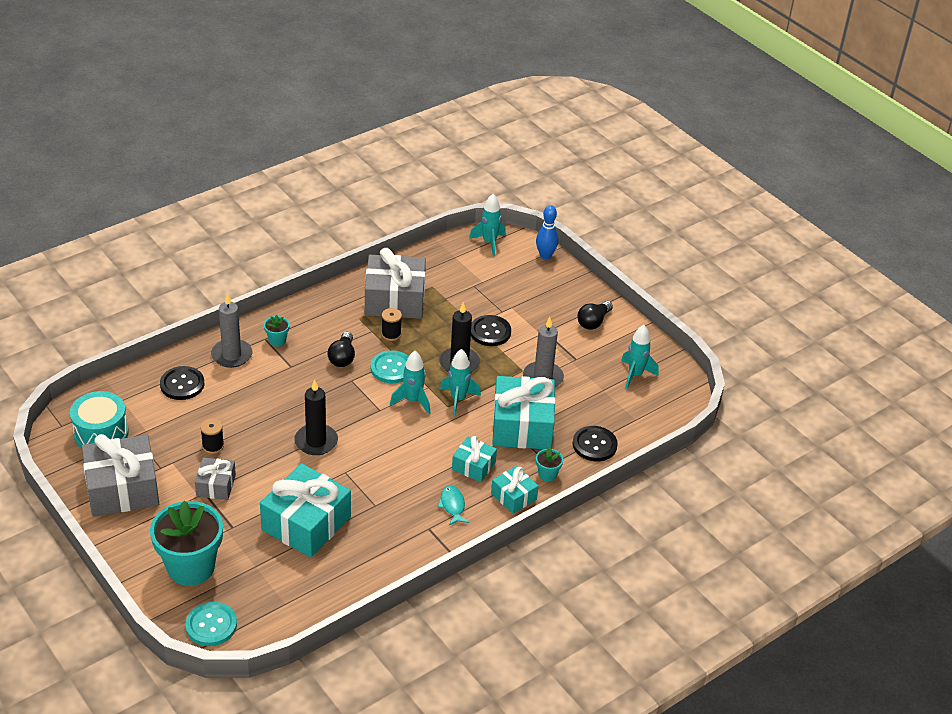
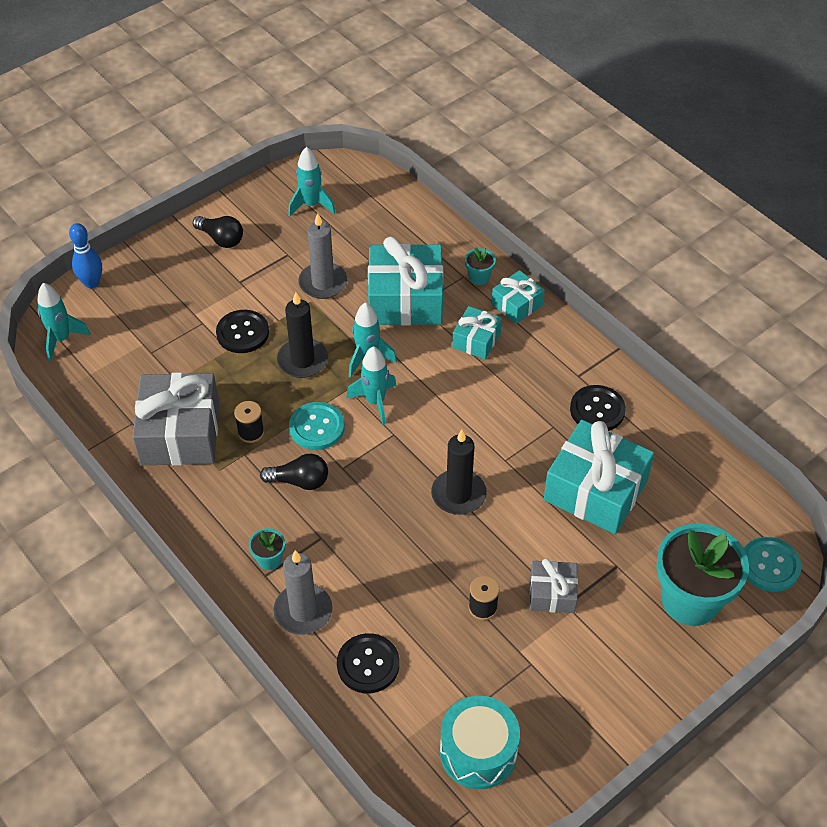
camera: 90 degrees left, 10 degrees up
grey gift [82,434,159,517] -> none
turquoise fish [437,485,469,525] -> none
black button [573,426,618,461] -> black button moved to [570,385,626,431]

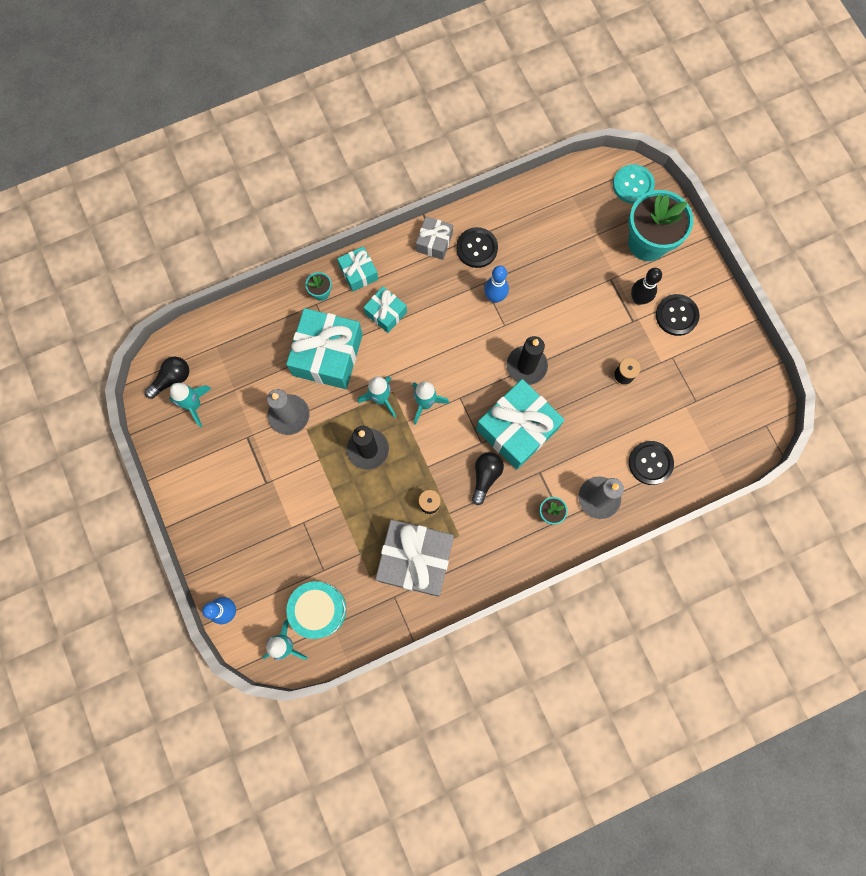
camera: 75 degrees left, 25 degrees up
black light bulb [193,216,243,248] -> black light bulb moved to [144,356,189,399]
black button [216,310,269,353] -> black button moved to [656,294,699,336]
turquoise button [289,402,345,450] -> none
turquoise drum [440,696,520,789] -> turquoise drum moved to [286,581,346,639]
grey gift [530,559,578,613] -> grey gift moved to [416,217,453,260]
turquoise gift [544,420,654,534] -> turquoise gift moved to [476,379,565,470]
none -> blue bowling pin [484,266,509,303]
none -> black bowling pin [631,268,662,305]

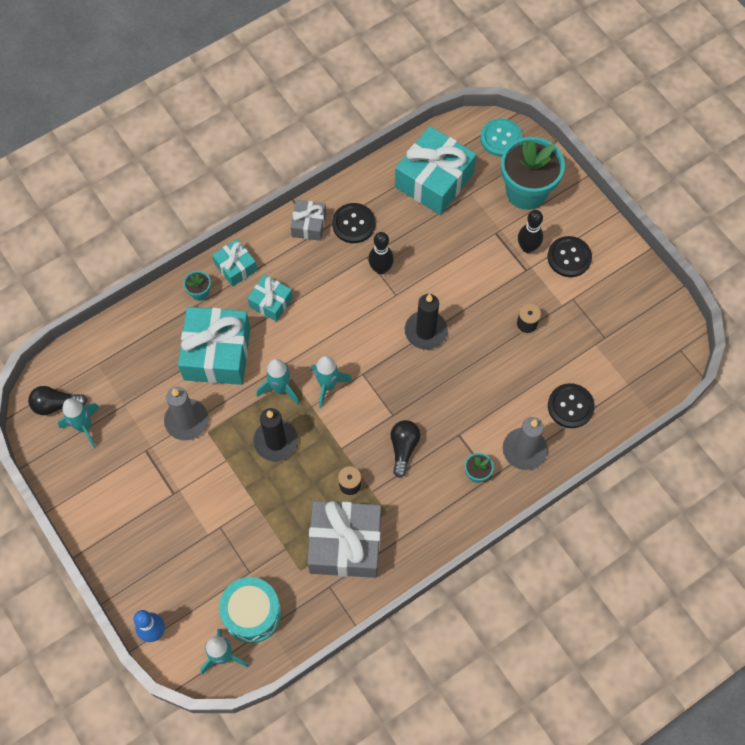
camera: 10 degrees left, 10 degrees down
black light bulb [144,356,189,399] -> black light bulb turned 135 degrees counterclockwise [28,386,88,415]
turquoise gift [476,379,565,470] -> turquoise gift moved to [395,126,476,215]
blue bowling pin [484,266,509,303] -> black bowling pin [368,232,394,274]

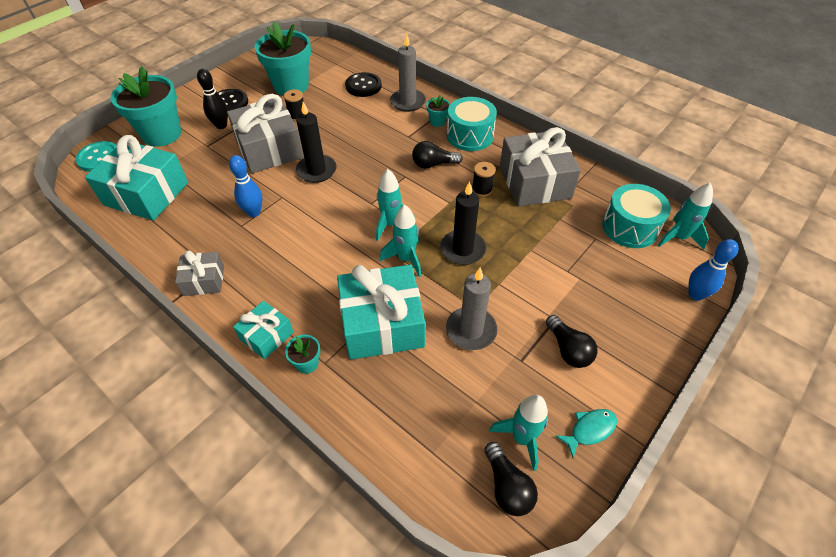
camera: 105 degrees left, 15 degrees down
turquoise gift [247,275,293,322] -> none
black button [332,203,375,243] -> none
black bowling pin [368,232,394,274] -> blue bowling pin [229,155,262,217]
none -> grey gift [227,94,304,173]
none -> turquoise flower pot [254,21,311,96]
none -> turquoise drum [447,97,497,151]
none -> black light bulb [546,315,598,368]
none -> turquoise fish [555,409,617,458]

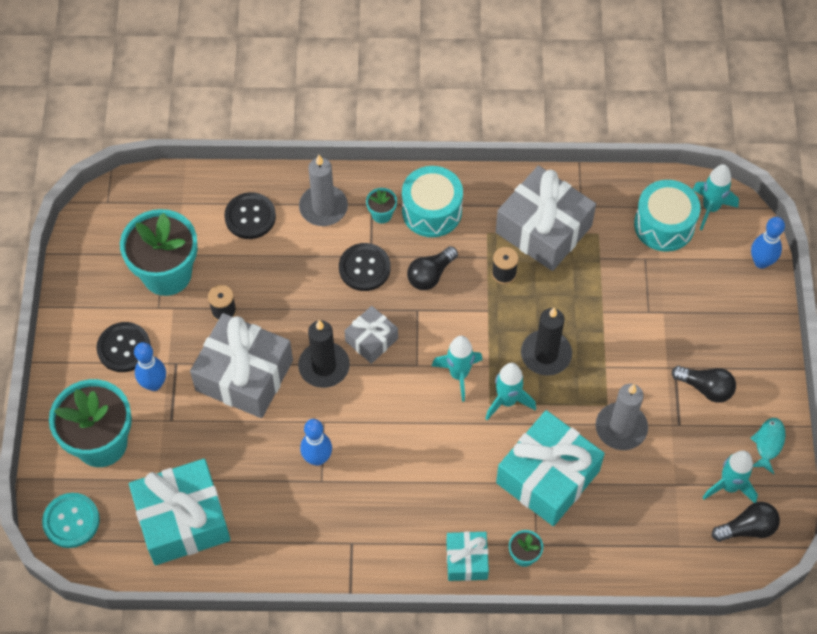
camera: 40 degrees left, 10 degrees up
grey gift [175,250,224,296] -> grey gift moved to [345,306,398,364]
black bowling pin [197,69,228,129] -> blue bowling pin [134,342,166,391]
black light bulb [484,442,538,516] -> black light bulb turned 45 degrees counterclockwise [712,502,780,542]
none -> black button [339,243,391,291]

